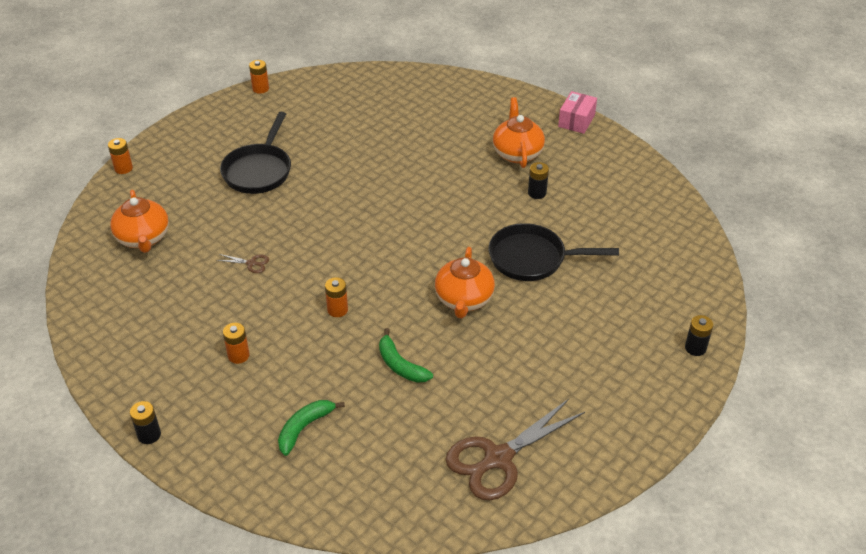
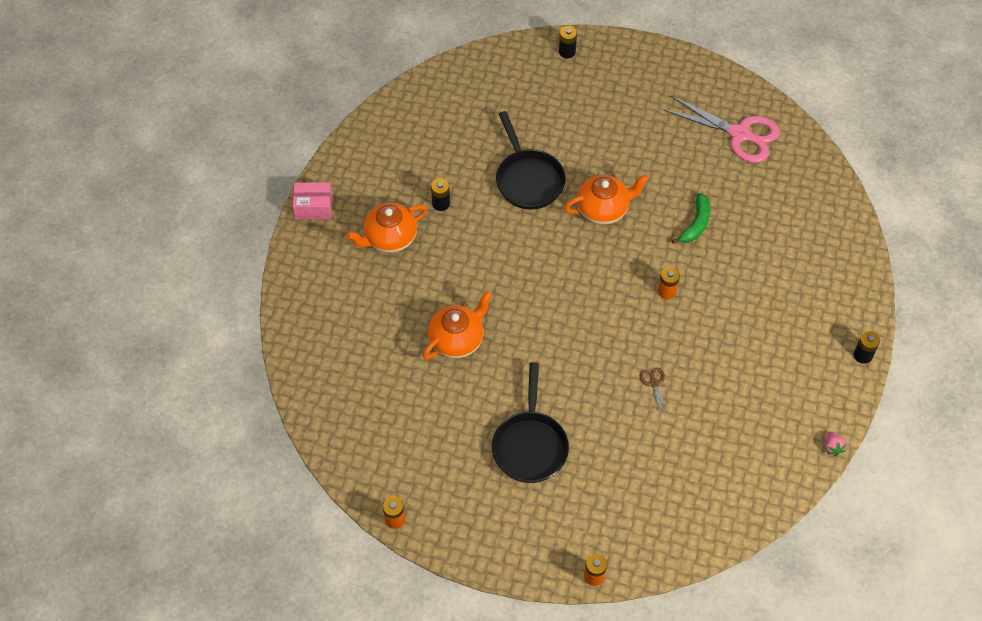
camera: 115 degrees left, 15 degrees up
orange teapot [110,190,169,253] -> orange teapot moved to [423,291,492,359]
black pan [220,112,291,194] -> black pan turned 105 degrees clockwise [492,362,569,483]
orange battery [223,323,250,364] -> none
green banana [278,400,345,456] -> none
brown scissors [446,399,585,500] -> pink scissors [664,96,780,163]
none -> pink strawberry [825,432,847,456]

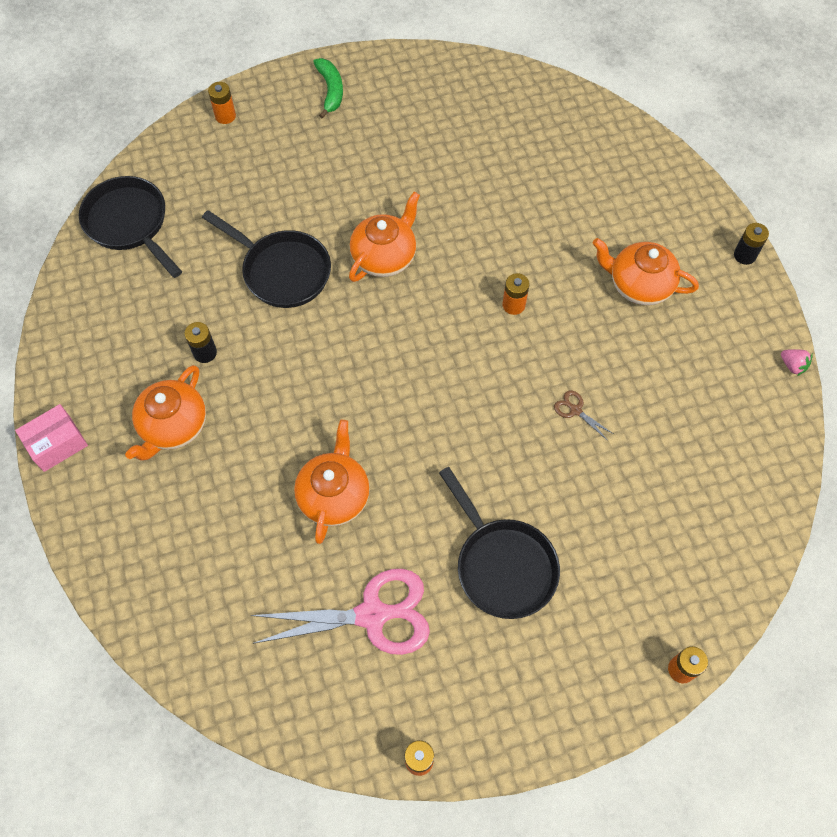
camera: 35 degrees left, 5 degrees up
black battery [559,26,577,58] -> orange battery [208,82,236,124]
pink scissors [664,96,780,163] -> pink scissors moved to [251,569,430,655]
green banana [672,193,710,244] -> green banana moved to [313,58,343,119]
none -> black pan [79,176,182,278]
none -> orange teapot [593,238,699,305]

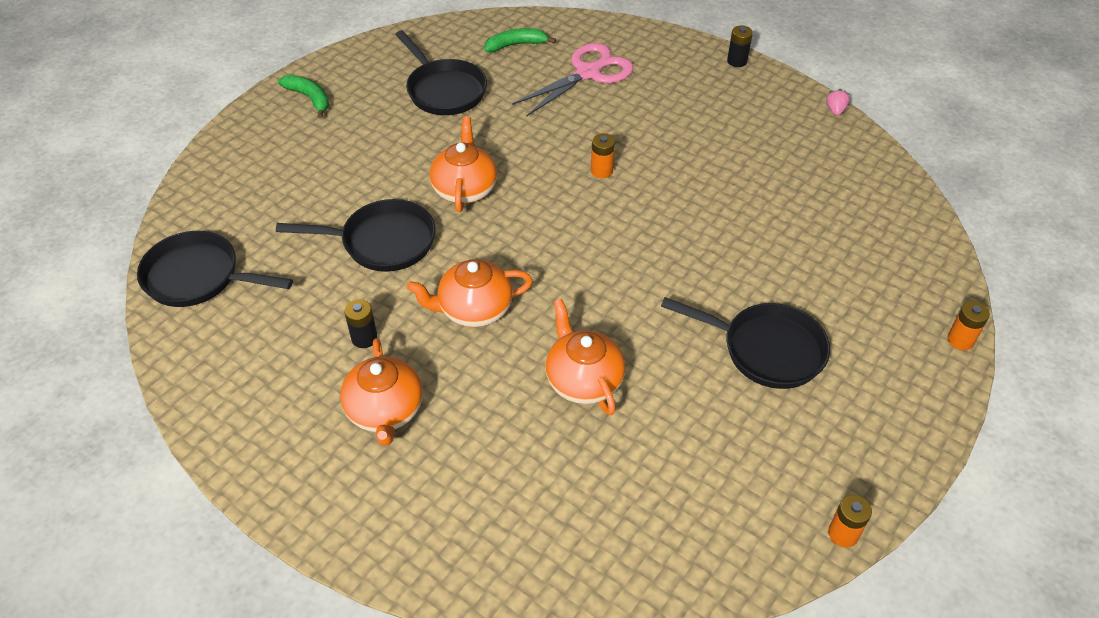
camera: 35 degrees left, 15 degrees down
pink box [15,404,88,472] -> none
orange battery [208,82,236,124] -> none
pink scissors [251,569,430,655] -> pink scissors moved to [512,43,633,117]
brown scissors [554,391,613,441] -> none
orange teapot [593,238,699,305] -> orange teapot moved to [406,259,533,327]
pink strawberry [781,349,813,376] -> pink strawberry turned 90 degrees counterclockwise [826,89,850,116]
none -> black pan [395,30,487,115]
none -> green banana [485,28,556,52]

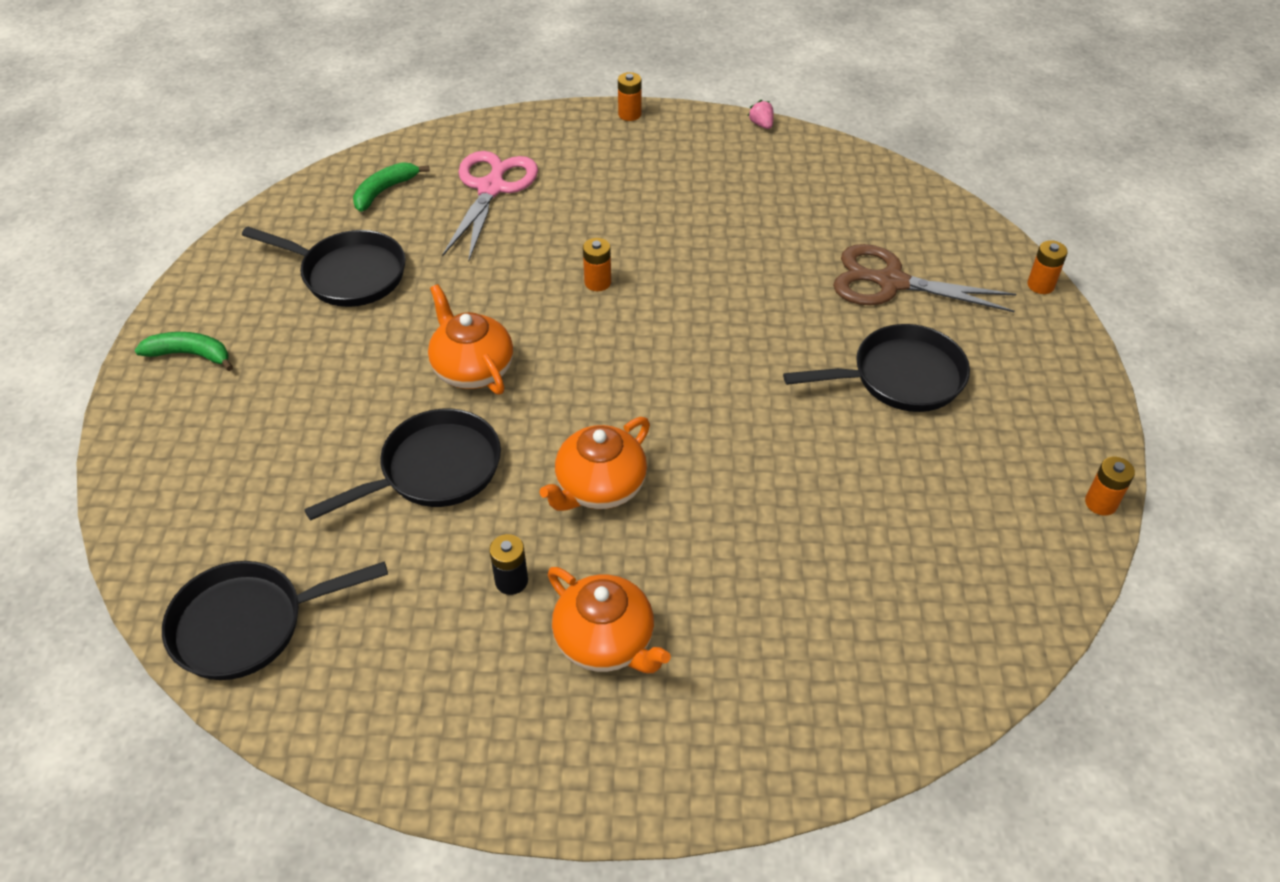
camera: 35 degrees left, 0 degrees up
orange teapot [545,299,625,415] -> none
black battery [727,25,753,67] -> orange battery [618,72,641,121]
none -> brown scissors [833,244,1016,312]

